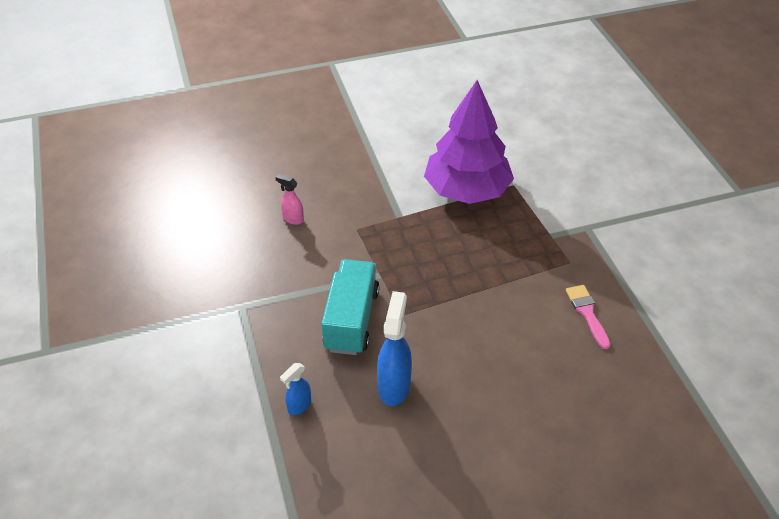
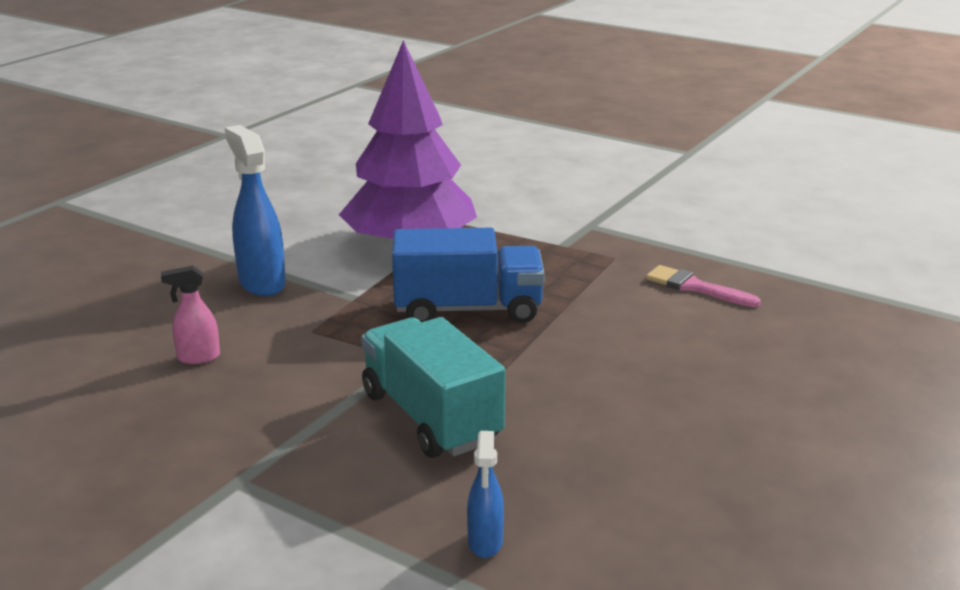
camera: 40 degrees left, 20 degrees down
blue spray bottle [377,291,412,406] -> blue spray bottle moved to [224,125,286,296]
none -> blue truck [392,228,545,323]

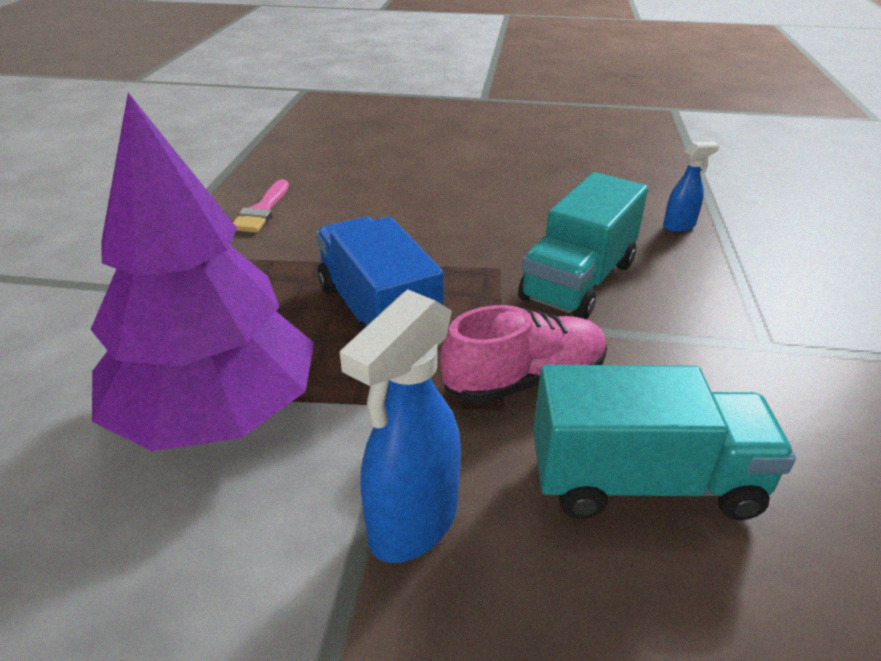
camera: 115 degrees left, 10 degrees up
pink spray bottle [161,266,220,364] -> turquoise truck [533,365,796,520]
none -> pink shoe [440,305,607,404]

